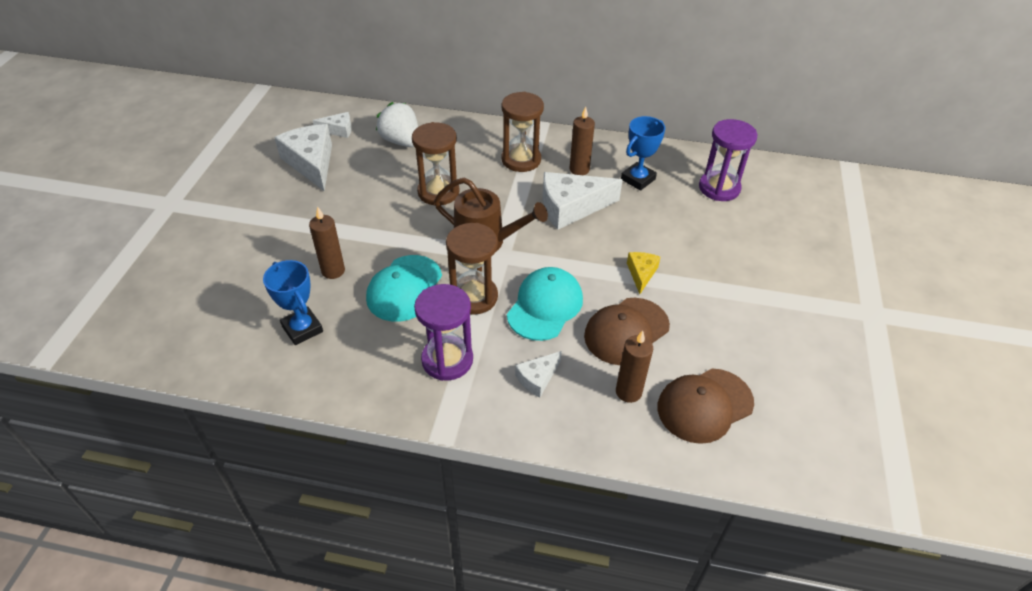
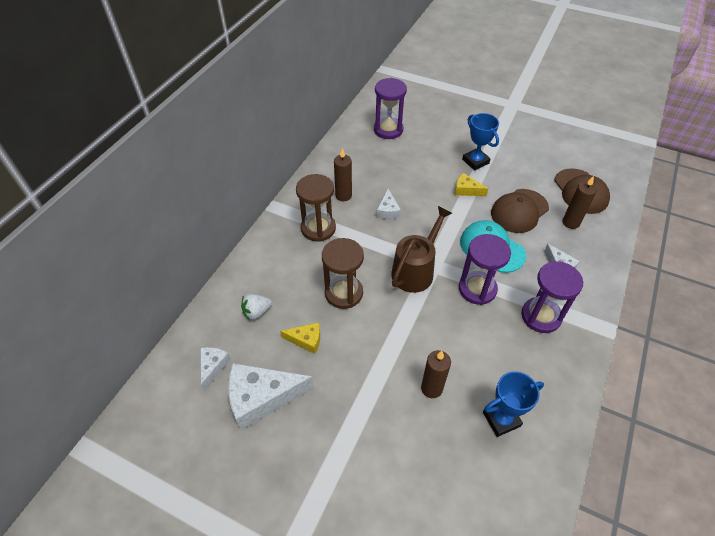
camera: 75 degrees left, 5 degrees up
turquoise cap [366,255,442,322] -> none
white strawberry [376,102,418,147] -> white strawberry [241,294,272,320], size x0.62
brown hourglass [446,223,498,315] -> purple hourglass [459,234,511,305]
white cheese [542,172,622,230] -> white cheese [377,189,401,219], size x0.52
brown cap [584,298,670,365] -> brown cap turned 75 degrees clockwise [491,189,549,233]
blue trophy [621,116,665,191] -> blue trophy moved to [462,113,499,170]
none -> yellow cheese [280,322,320,354]

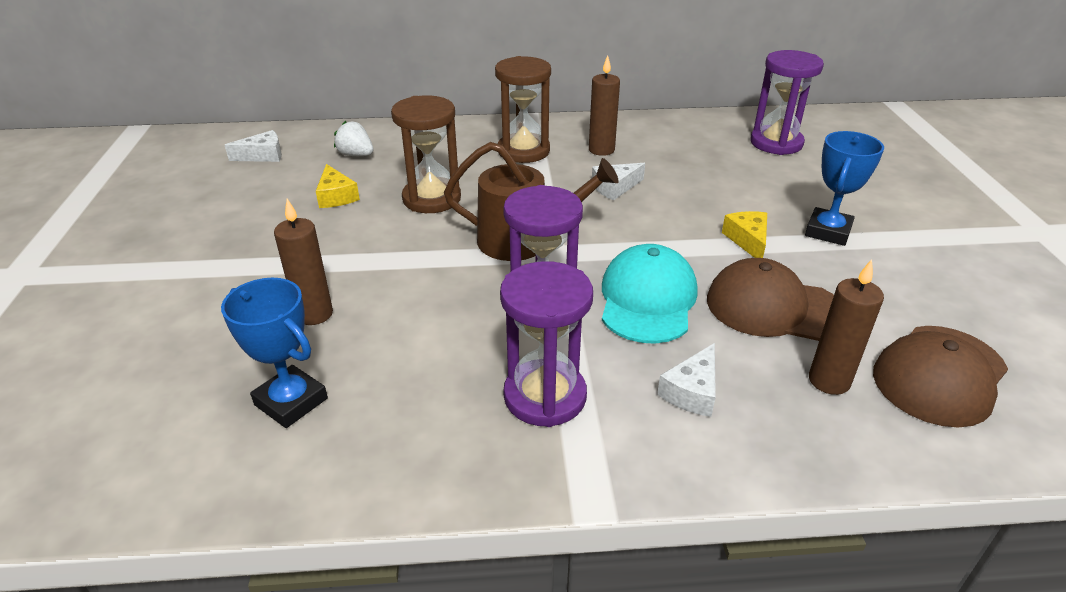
camera: 60 degrees right, 15 degrees down
white cheese [228,363,314,430] -> none

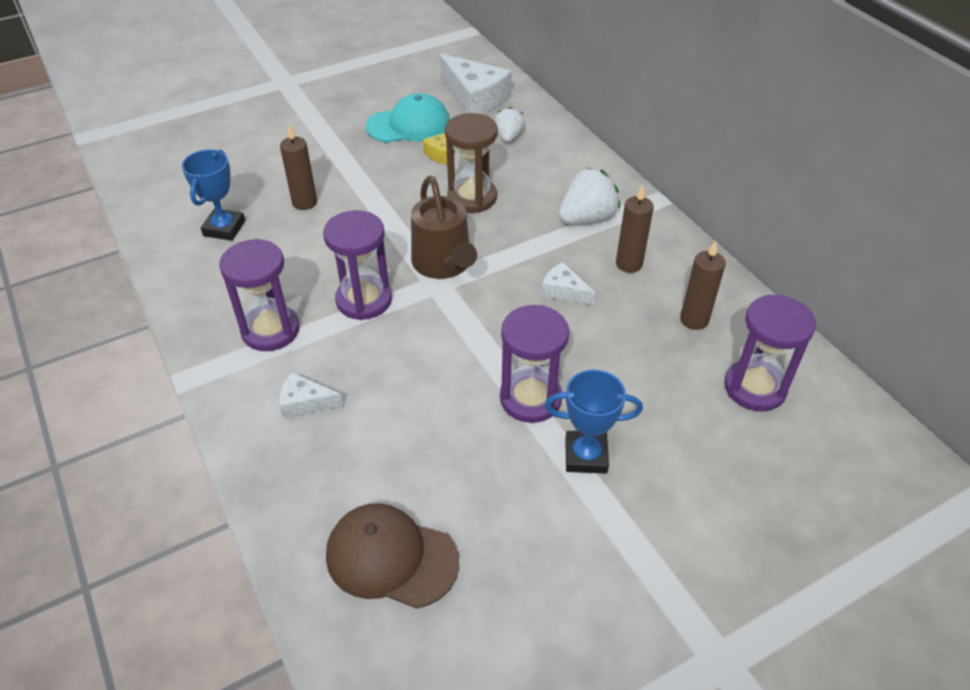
camera: 65 degrees right, 10 degrees up
white cheese [225,130,282,162] -> white cheese [440,54,512,114], size x1.93
brown hourglass [495,56,551,163] -> white strawberry [559,168,620,224]
turquoise cap [602,244,697,344] -> turquoise cap moved to [366,93,450,143]
brown cap [707,258,834,341] -> none
yellow cheese [722,211,767,258] -> purple hourglass [500,305,569,423]
brown candle [809,259,884,395] -> brown candle moved to [680,240,726,330]

